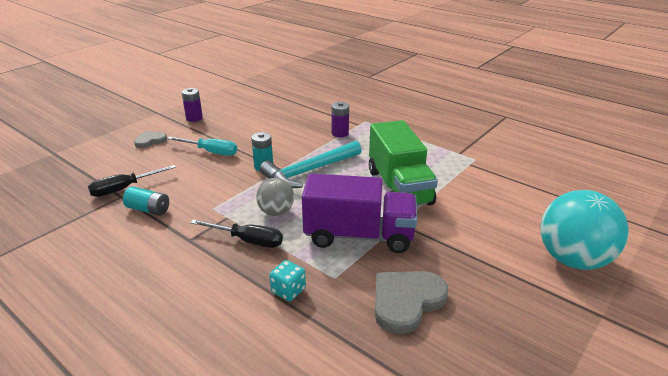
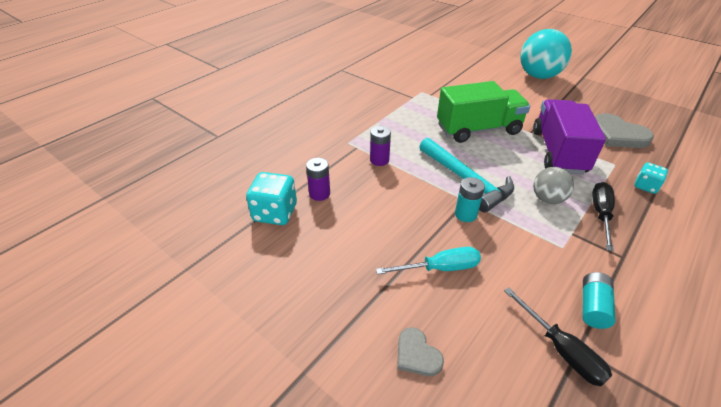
camera: 90 degrees left, 10 degrees up
turquoise screwdriver [167,137,237,156] -> turquoise screwdriver turned 60 degrees clockwise [376,247,481,275]
purple battery [182,88,203,122] -> purple battery moved to [306,158,330,201]
none -> turquoise dice [246,172,297,225]

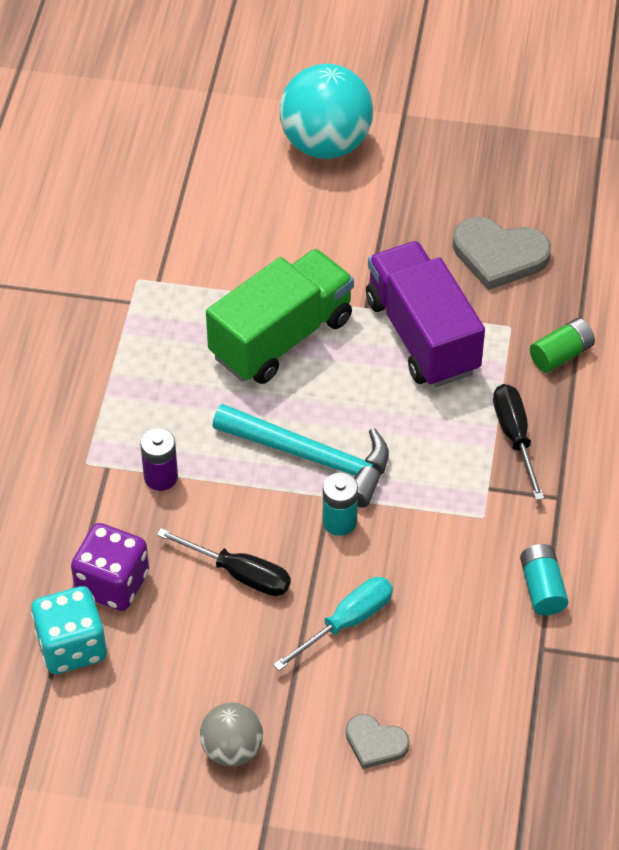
camera: 30 degrees left, 10 degrees up
purple battery [306,158,330,201] -> purple dice [71,523,149,611]
black screwdriver [504,287,612,386] -> black screwdriver moved to [157,528,291,596]
grey ball [533,167,574,204] -> grey ball moved to [200,702,263,767]
turquoise dice [634,162,668,194] -> green battery [530,318,595,373]

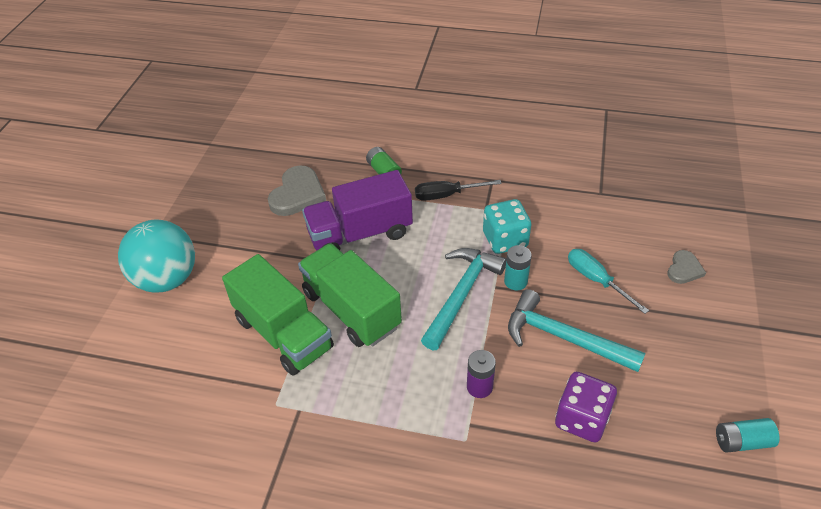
camera: 85 degrees left, 5 degrees down
turquoise dice [31,586,107,674] -> turquoise dice moved to [483,199,531,254]
black screwdriver [157,528,291,596] -> turquoise hammer [508,289,646,372]
grey ball [200,702,263,767] -> none
turquoise battery [520,544,569,615] -> turquoise battery moved to [716,418,780,453]
none -> green truck [222,254,334,375]

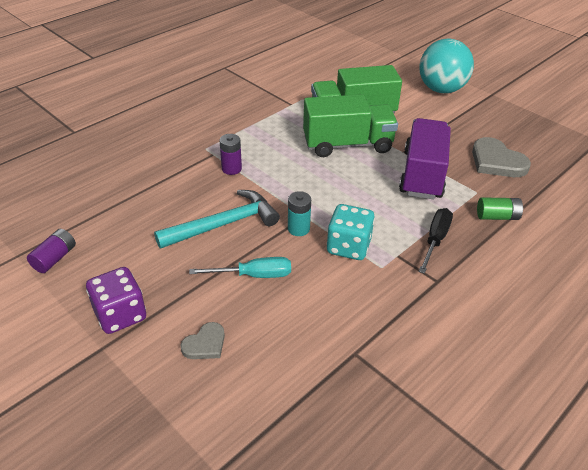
camera: 120 degrees right, 5 degrees down
turquoise hammer [421,248,506,350] -> none
purple dice [555,372,617,442] -> purple dice moved to [86,267,146,334]
grey heart [667,250,706,284] -> grey heart turned 105 degrees counterclockwise [181,322,225,359]
turquoise battery [716,418,780,453] -> purple battery [27,229,76,273]

